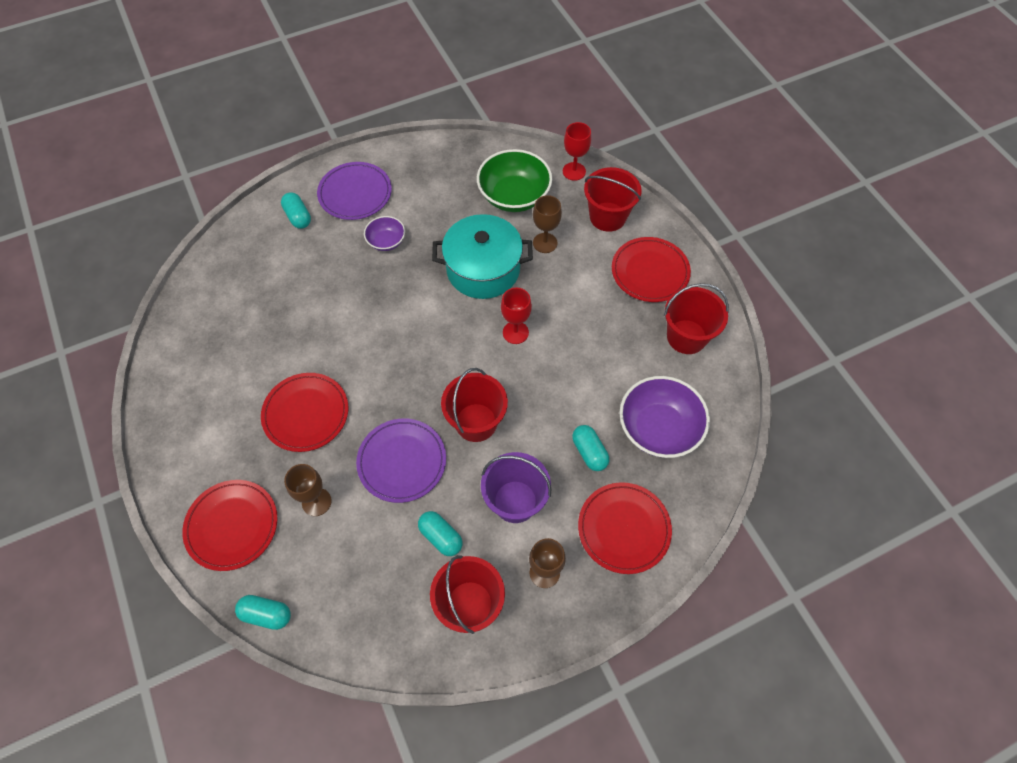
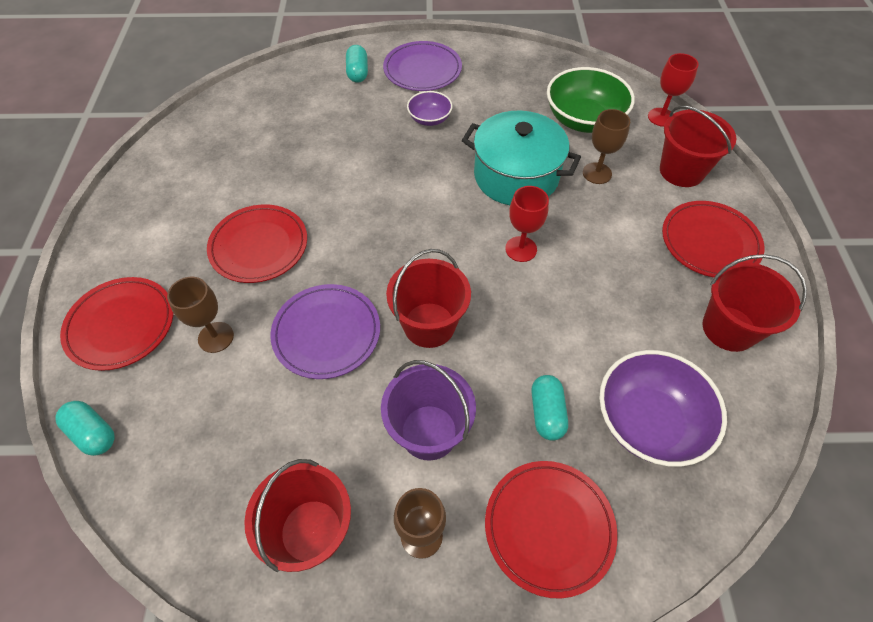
camera: 25 degrees right, 5 degrees down
turquoise capsule [418,511,463,556] -> none

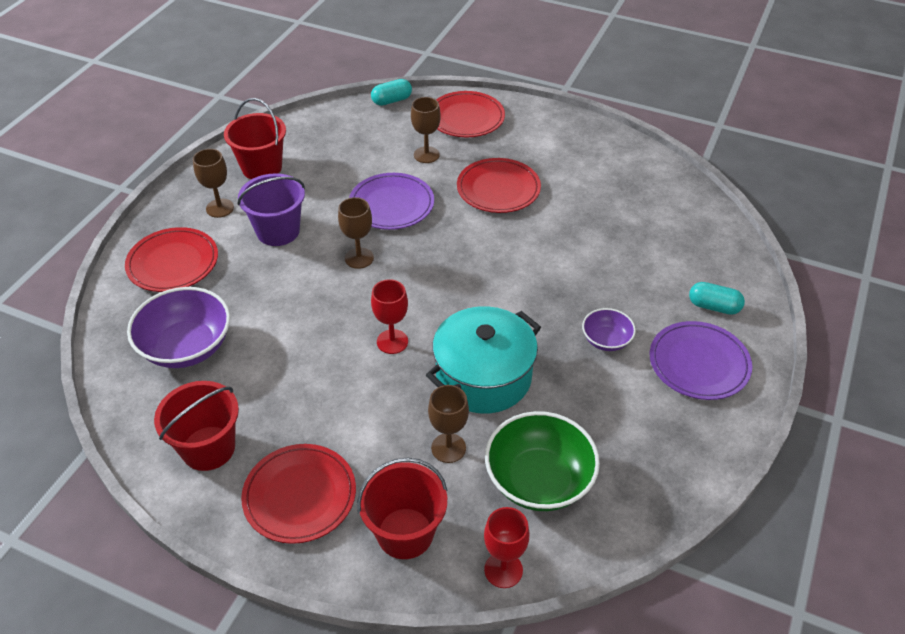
camera: 115 degrees right, 10 degrees down
red bucket [386,249,471,348] -> brown goblet [338,197,374,269]
turquoise capsule [531,375,568,441] -> none

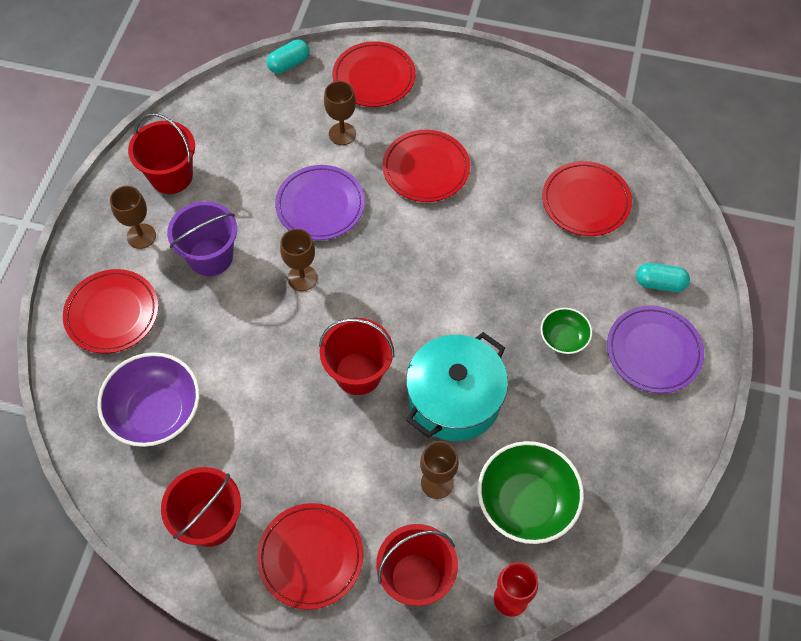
camera: 10 degrees left, 15 degrees up
red goblet [371,279,408,354] -> red bucket [319,318,395,395]
purple bowl [582,308,636,351] -> green bowl [541,308,592,354]
none -> red plate [542,161,632,236]

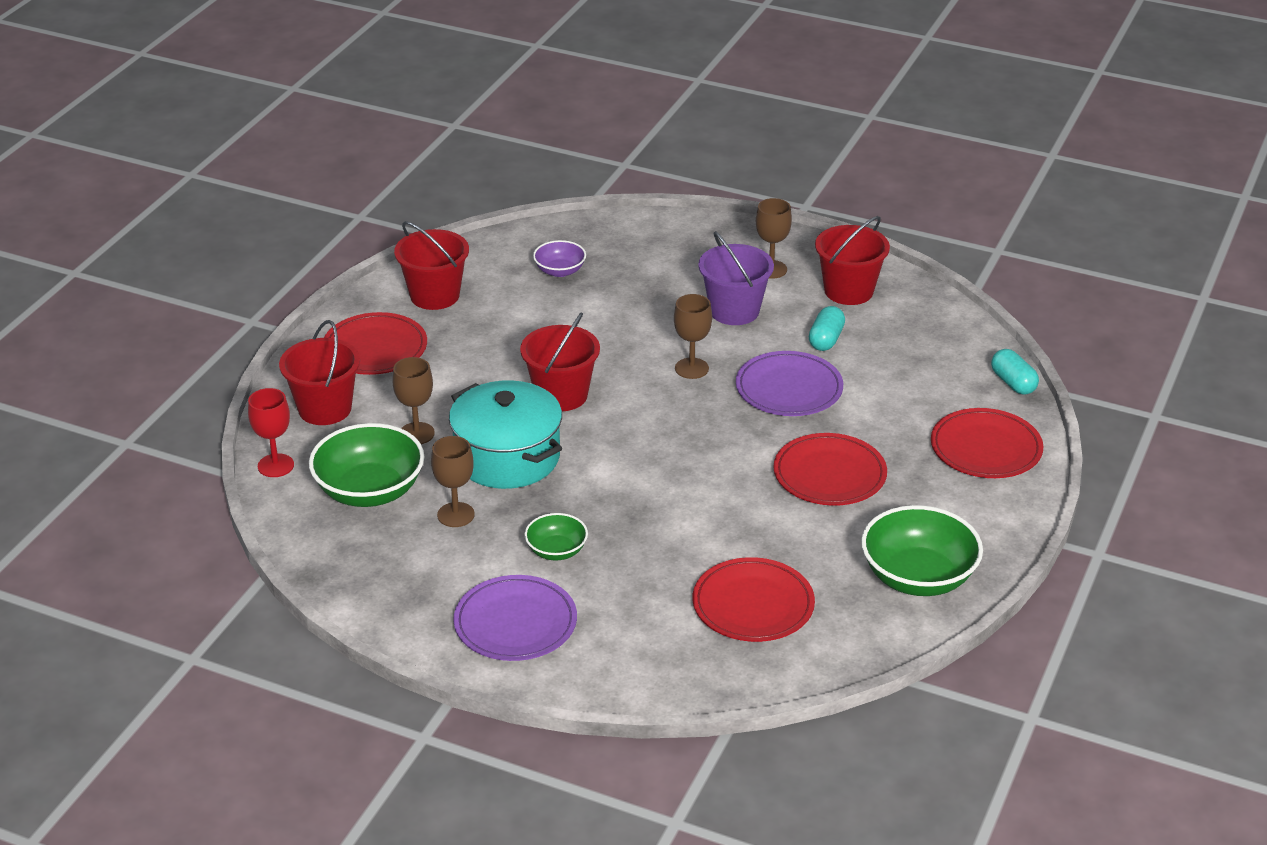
camera: 100 degrees right, 25 degrees down
red plate [63,269,159,354] -> none
purple bowl [97,352,200,447] -> purple bowl [533,240,586,277], size x0.54
brown goblet [324,81,356,145] -> brown goblet moved to [431,436,475,527]
turquoise capsule [636,263,690,292] -> turquoise capsule moved to [809,306,845,351]
none -> green bowl [861,505,983,596]

